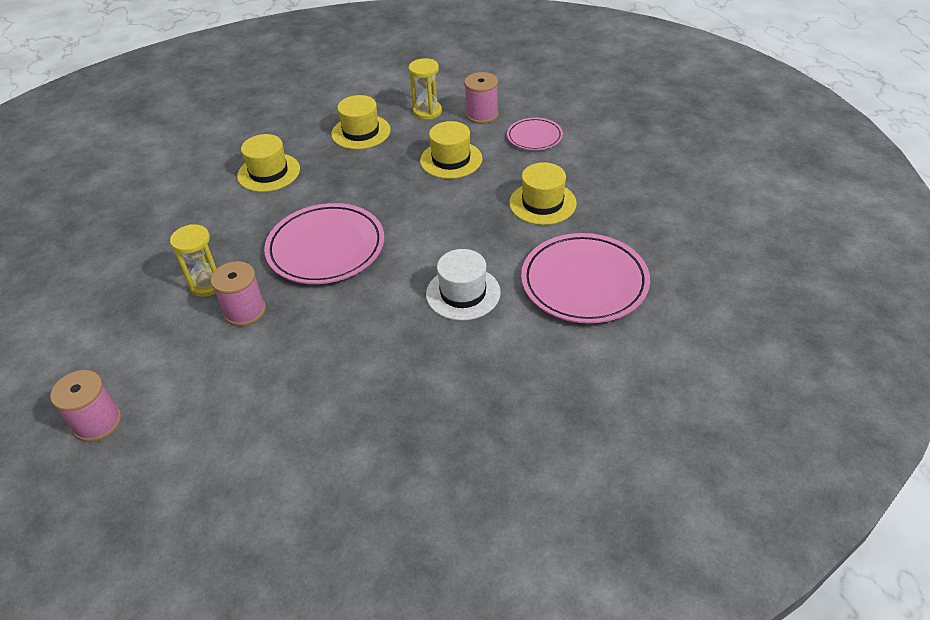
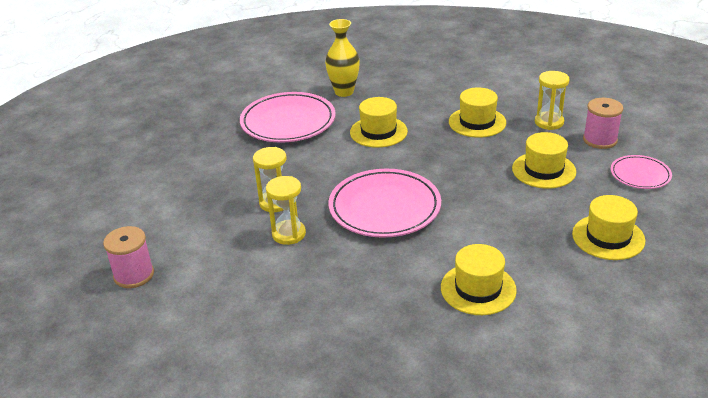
camera: 30 degrees right, 10 degrees down
pink spool [211,261,266,326] -> yellow hourglass [266,176,306,245]
white hat [426,249,501,321] -> yellow hat [441,244,517,315]
pink plate [521,233,650,323] -> pink plate moved to [240,92,336,142]
none -> yellow vase [325,19,360,97]

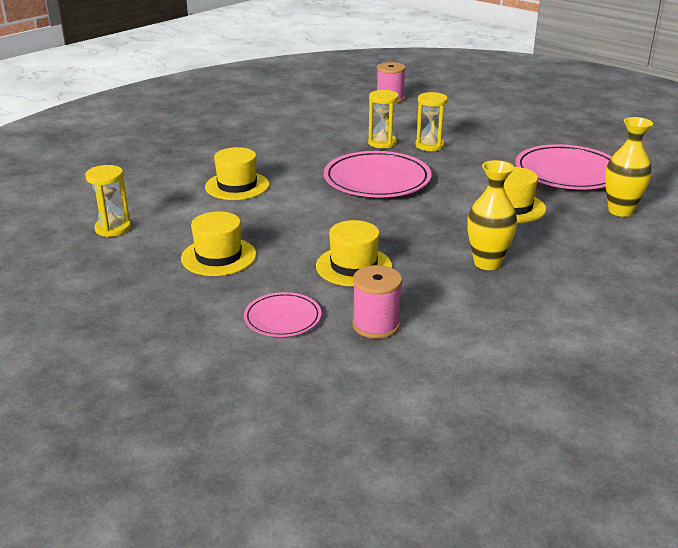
camera: 115 degrees right, 5 degrees down
yellow hat [449,87,506,138] -> yellow vase [467,160,517,270]
yellow hourglass [535,71,569,130] -> yellow hourglass moved to [85,165,131,237]

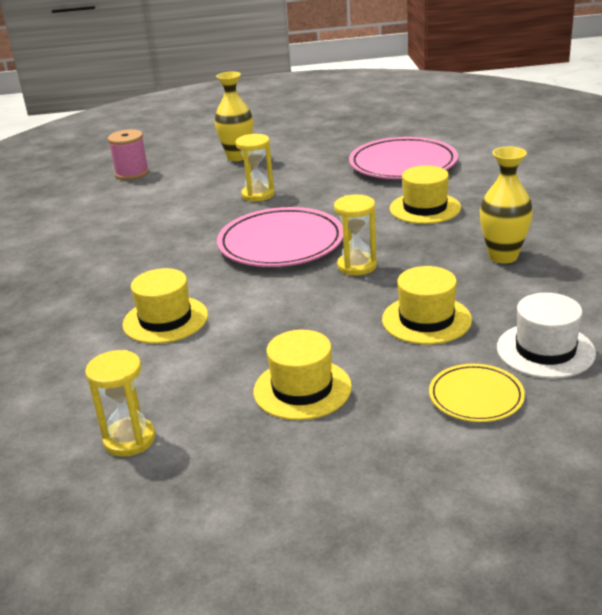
camera: 45 degrees left, 0 degrees up
pink plate [244,292,321,337] -> yellow plate [429,364,525,422]
pink spool [352,265,402,339] -> white hat [497,293,596,379]
yellow hourglass [368,90,399,148] -> yellow hourglass moved to [334,195,377,276]
yellow vase [605,117,653,217] -> yellow vase moved to [215,72,253,161]

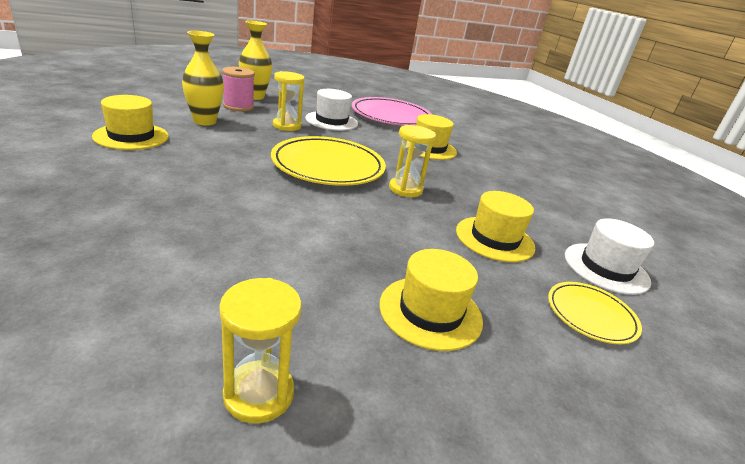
camera: 25 degrees left, 0 degrees up
pink spool [108,129,149,180] -> pink spool moved to [222,67,255,111]
yellow hat [123,268,208,344] -> yellow hat moved to [92,95,169,150]
pink plate [217,207,343,267] -> yellow plate [271,136,386,186]
yellow vase [480,147,533,264] -> yellow vase moved to [182,31,224,126]
none -> white hat [305,89,358,131]

